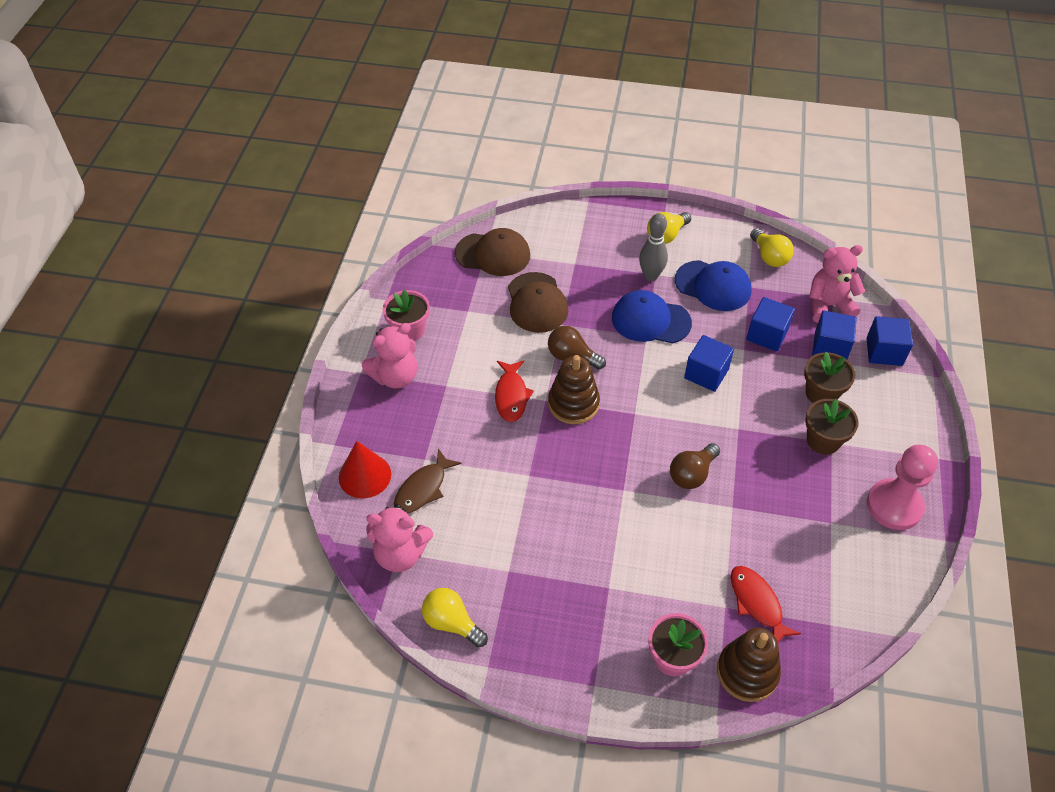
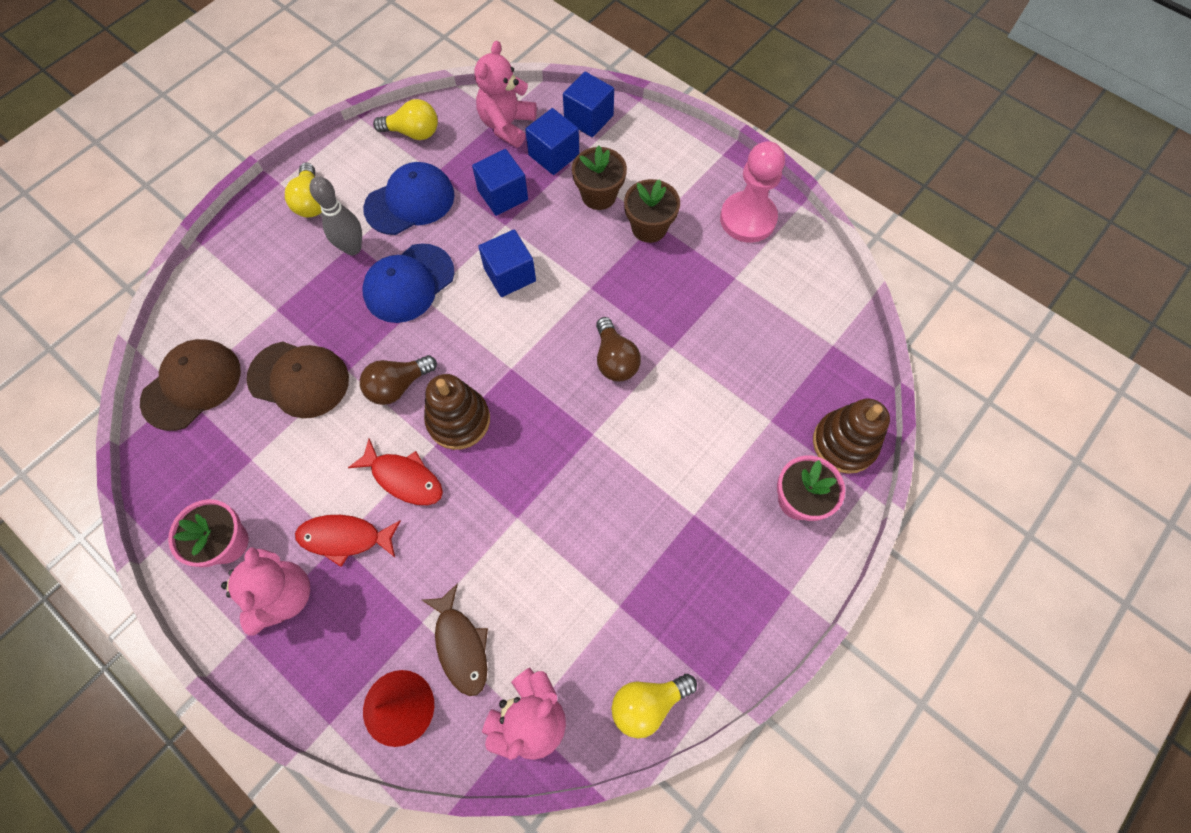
camera: 60 degrees left, 15 degrees up
red fish [731,566,801,642] -> red fish moved to [295,515,401,567]

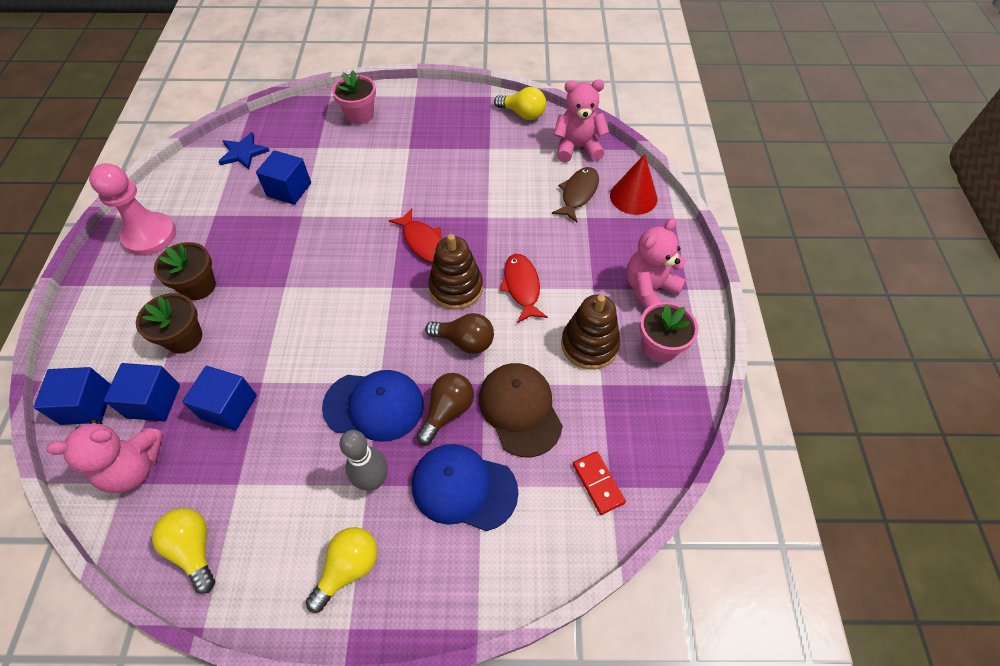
camera: 130 degrees left, 10 degrees down
brown cap [140,339,241,431] -> red domino [573,451,626,515]
red fish [295,515,401,567] -> red fish moved to [389,208,442,263]
blue cap [363,162,455,235] -> blue cap moved to [412,444,519,531]
blue cube [478,229,536,297] -> blue cube moved to [256,150,311,205]
brown light bulb [596,317,641,382] -> brown light bulb moved to [417,373,474,445]
brown stacking toy [813,399,890,474] -> brown stacking toy moved to [561,294,620,369]
none -> blue star [218,132,269,170]

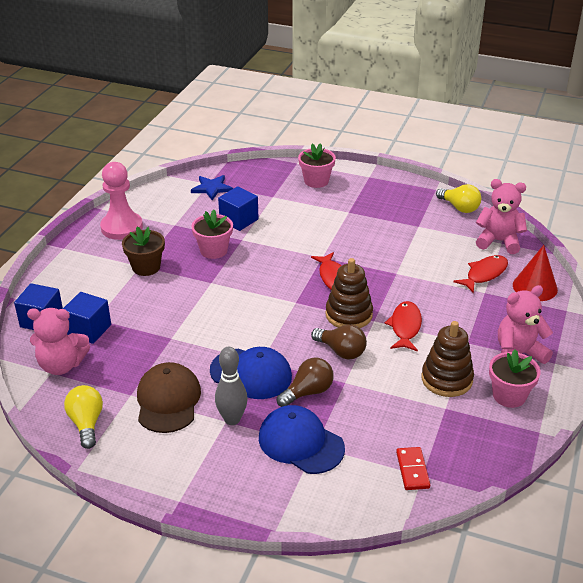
camera: 20 degrees right, 20 degrees down
brown flower pot [136,293,202,354] -> none
blue cube [182,366,257,431] -> none
yellow light bulb [306,527,378,613] -> none
brown cap [479,363,563,457] -> brown cap moved to [137,362,201,433]
brown fish [552,167,599,222] -> red fish [453,255,508,293]
none -> pink flower pot [191,210,233,259]

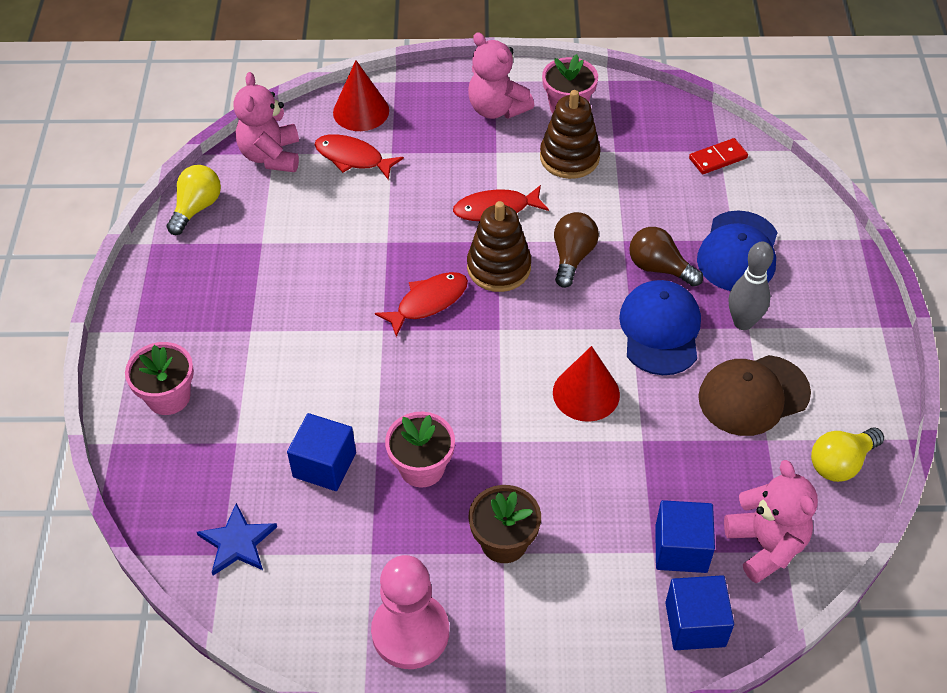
camera: 110 degrees left, 15 degrees up
none -> red cone [553,346,620,422]

